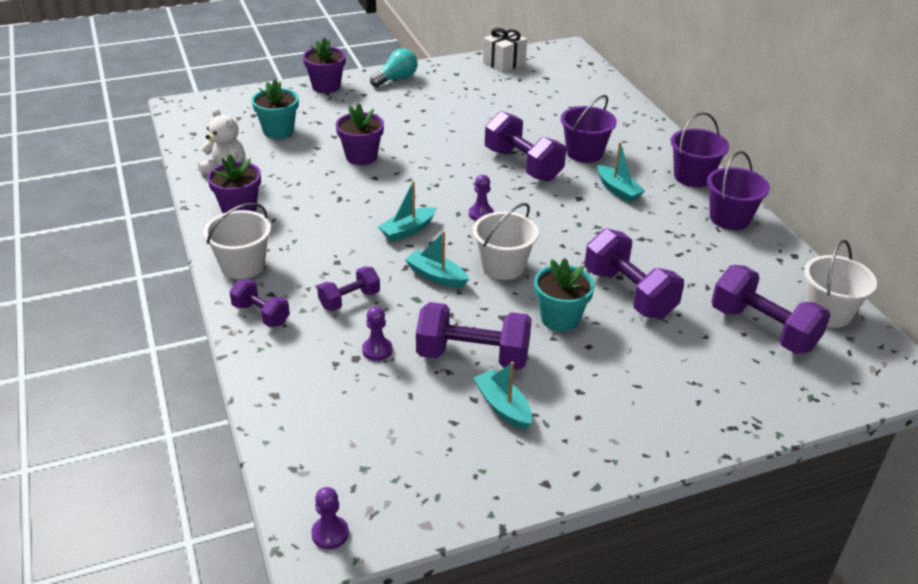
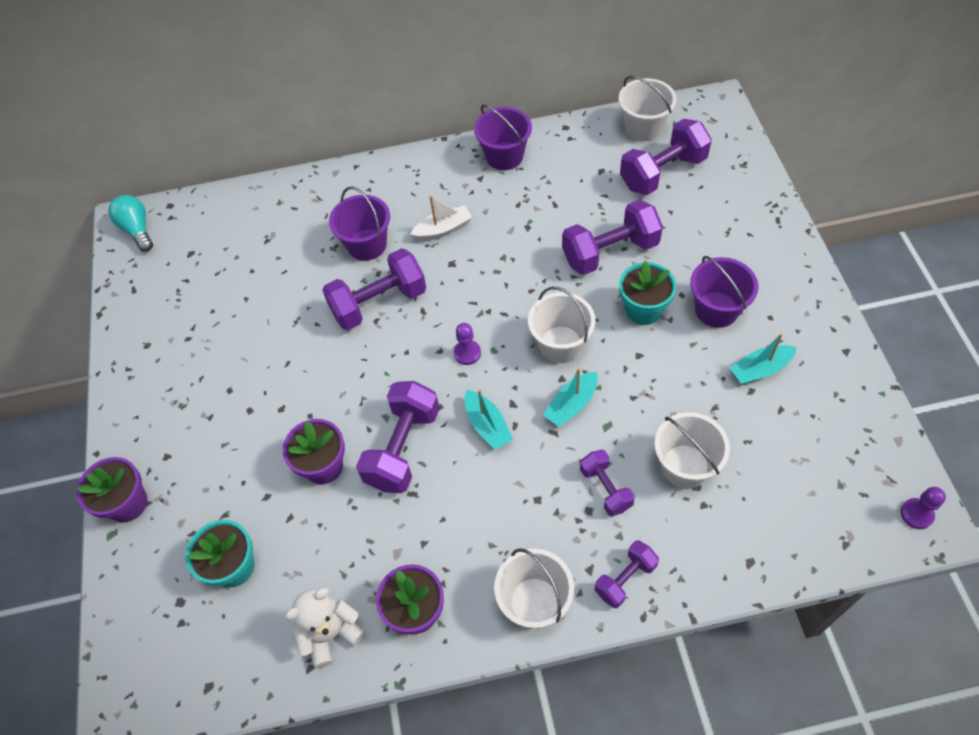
camera: 75 degrees left, 20 degrees up
purple pawn [362,307,393,361] -> white bucket [654,412,730,488]
turquoise light bulb [370,48,417,87] -> turquoise light bulb moved to [108,195,153,252]
purple dumbbell [416,302,532,370] -> purple dumbbell moved to [356,381,440,493]
white gift [483,28,527,73] -> none
turquoise boat [598,142,645,202] -> white boat [410,196,472,240]
purple bucket [671,112,729,187] -> purple bucket moved to [690,256,758,328]

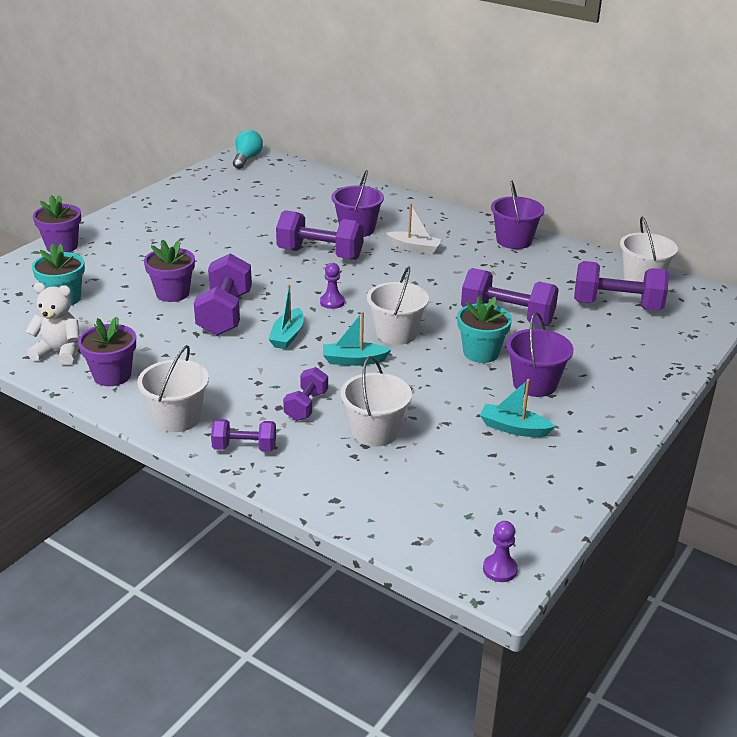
camera: 40 degrees right, 25 degrees down
purple dumbbell [356,381,440,493] -> purple dumbbell turned 60 degrees counterclockwise [194,253,252,336]

